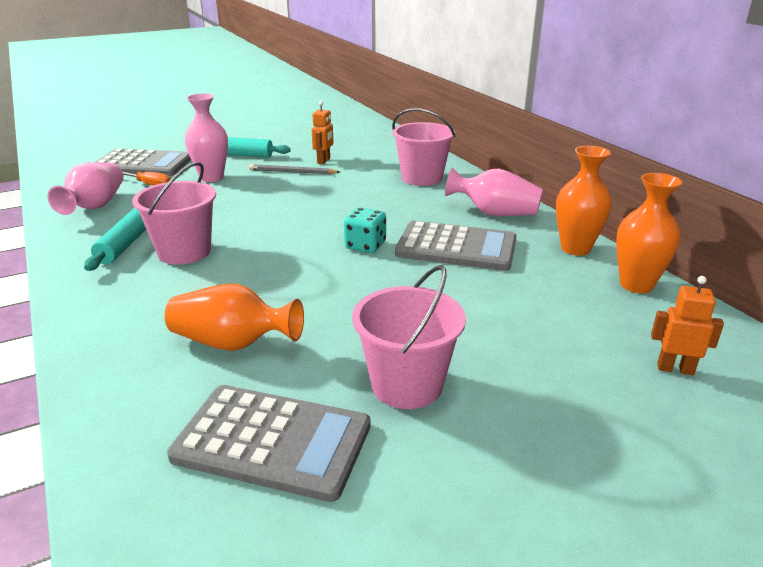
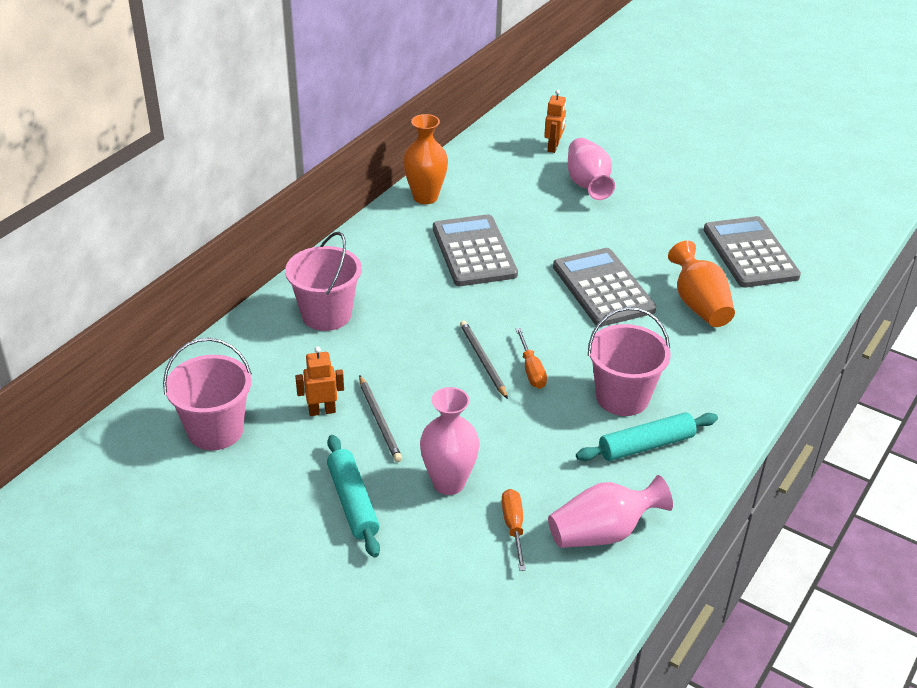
camera: 120 degrees left, 10 degrees up
grey calculator [95,148,191,176] -> grey calculator moved to [553,248,656,327]
turquoise dice [344,207,386,253] -> none
pink bucket [352,265,466,409] -> pink bucket moved to [163,338,252,450]
pink vase [445,168,543,216] -> pink vase moved to [568,138,615,200]
orange vase [616,173,682,293] -> none
orange robot [651,276,724,375] -> orange robot turned 150 degrees counterclockwise [544,90,566,153]
none -> grey pencil [460,321,508,399]
none -> orange screwdriver [516,328,547,389]

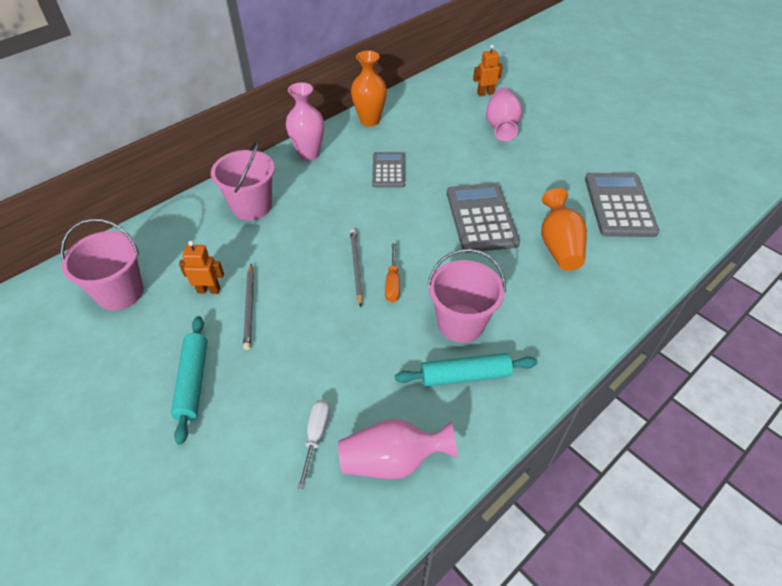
camera: 15 degrees right, 10 degrees up
pink vase [420,387,480,495] -> pink vase moved to [286,82,324,161]
grey calculator [433,214,518,286] -> grey calculator [372,152,405,187], size x0.62
orange screwdriver [501,489,526,571] -> white screwdriver [298,400,330,489]
orange robot [544,90,566,153] -> orange robot turned 135 degrees counterclockwise [473,45,503,96]

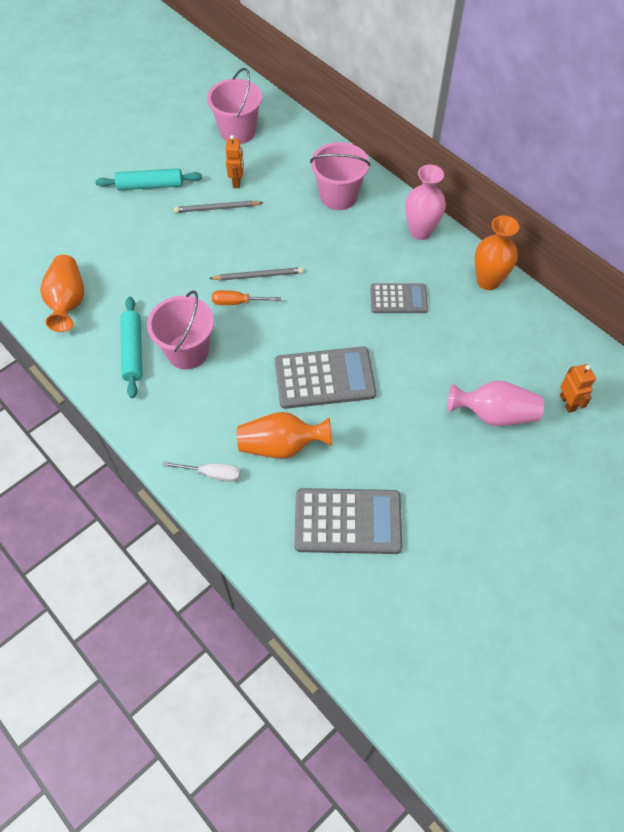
camera: 90 degrees right, 10 degrees up
white screwdriver [298,400,330,489] -> white screwdriver moved to [163,461,241,482]
pink vase [338,419,457,479] -> orange vase [40,255,84,332]

